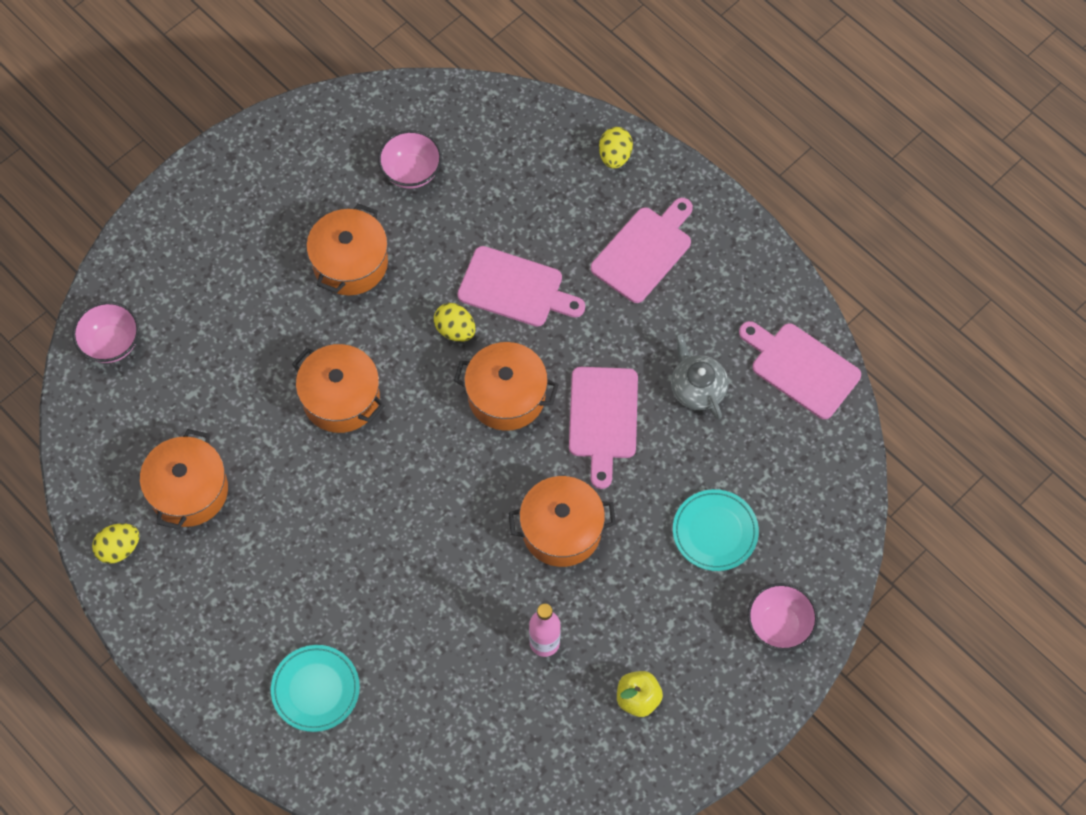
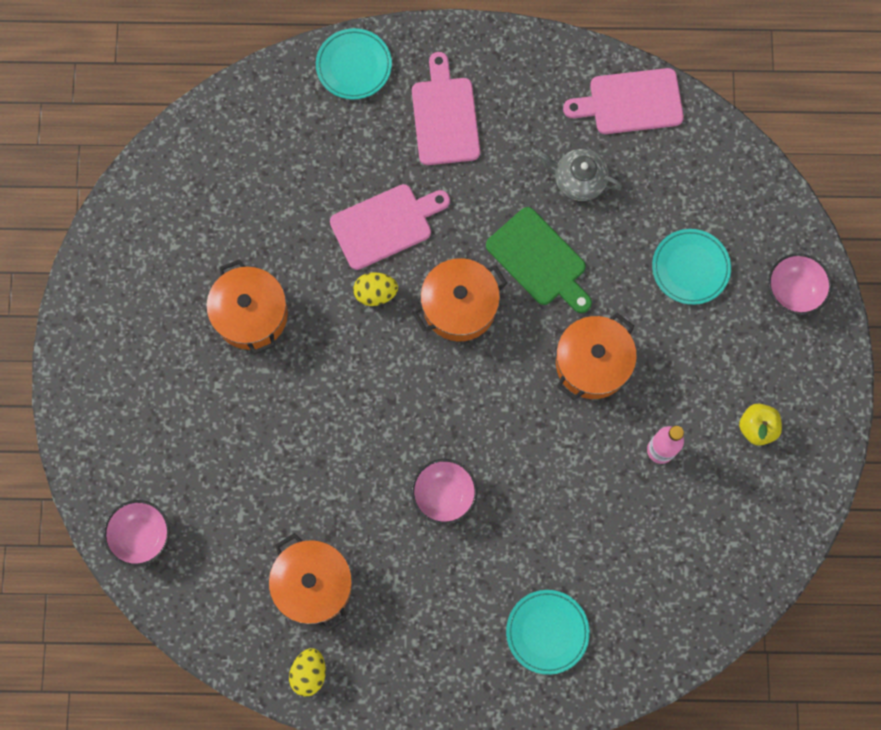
camera: 45 degrees left, 10 degrees up
orange pot [292,344,385,433] -> none
pink bowl [378,130,442,188] -> pink bowl moved to [411,459,477,524]
pink cutting board [569,367,638,489] -> green cutting board [486,207,592,313]
yellow egg [599,127,633,169] -> turquoise plate [316,28,392,100]

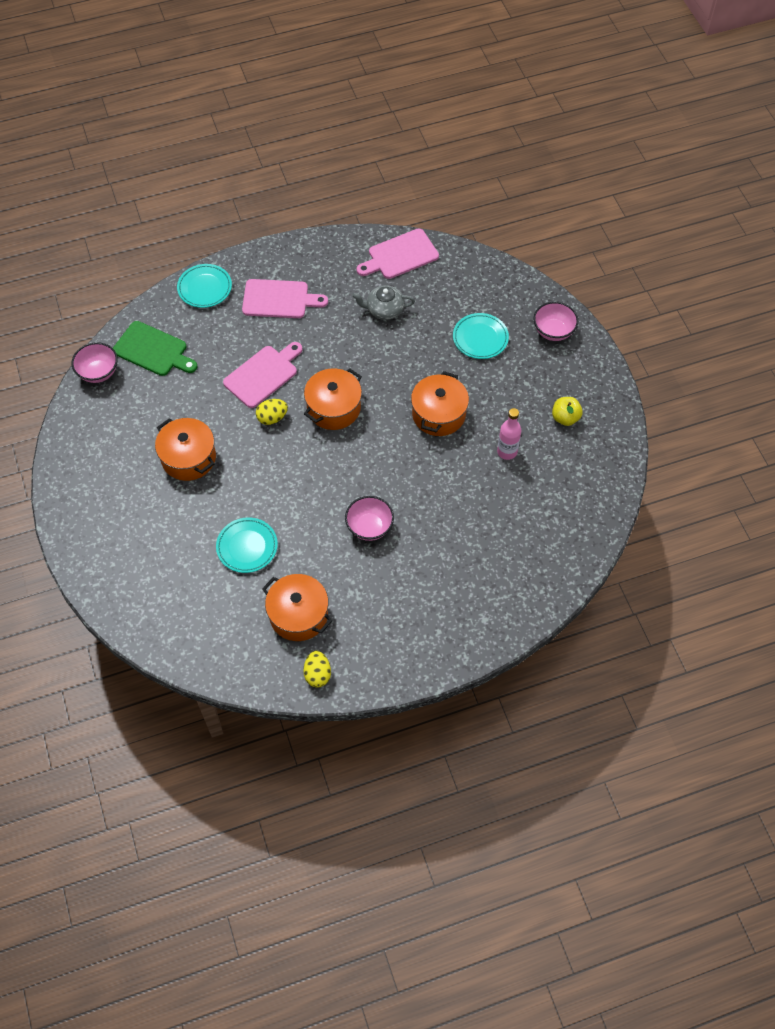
camera: 20 degrees left, 15 degrees down
pink bowl [103,500,170,566] -> pink bowl moved to [72,342,118,383]
pink cutting board [412,52,480,165] -> pink cutting board turned 120 degrees clockwise [242,279,328,318]
green cutting board [486,207,592,313] -> green cutting board moved to [113,321,197,376]
turquoise plate [506,590,590,675] -> turquoise plate moved to [216,517,278,573]

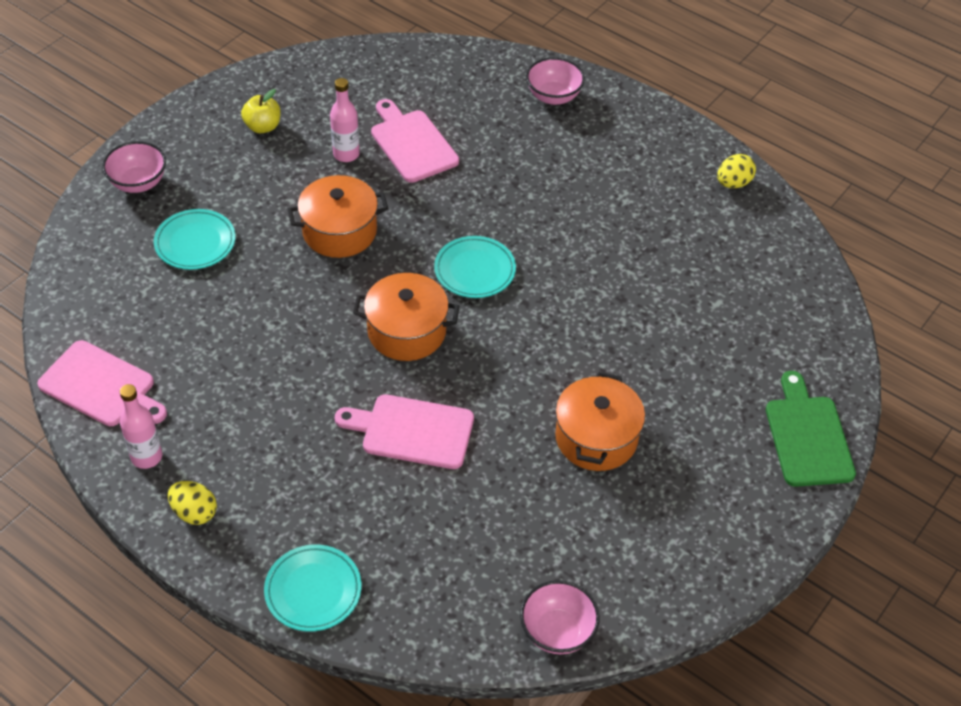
camera: 125 degrees left, 10 degrees down
green cutting board [113,321,197,376] -> green cutting board moved to [766,371,856,487]
turquoise plate [216,517,278,573] -> turquoise plate moved to [434,236,516,298]
pink cutting board [242,279,328,318] -> pink cutting board moved to [371,99,459,183]
yellow egg [256,399,288,425] -> yellow egg moved to [168,481,217,525]
orange pot [262,574,332,641] -> none
pink bowl [345,496,394,541] -> pink bowl moved to [526,57,585,105]
grey teapot [352,285,415,320] -> none
none -> pink bottle [120,384,162,469]

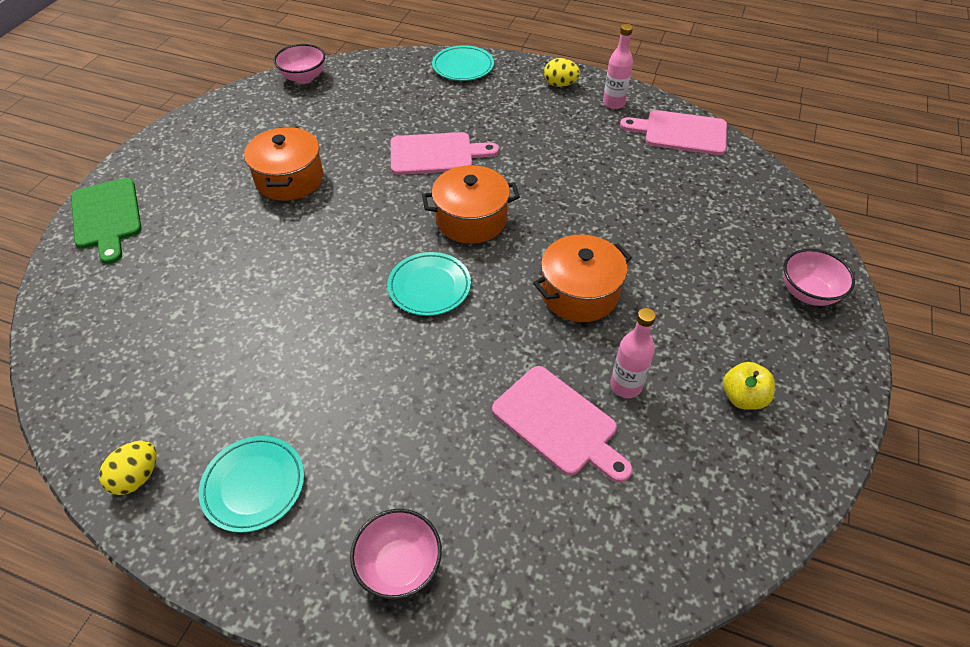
camera: 165 degrees right, 0 degrees up
turquoise plate [154,209,236,270] -> turquoise plate moved to [199,436,304,533]

